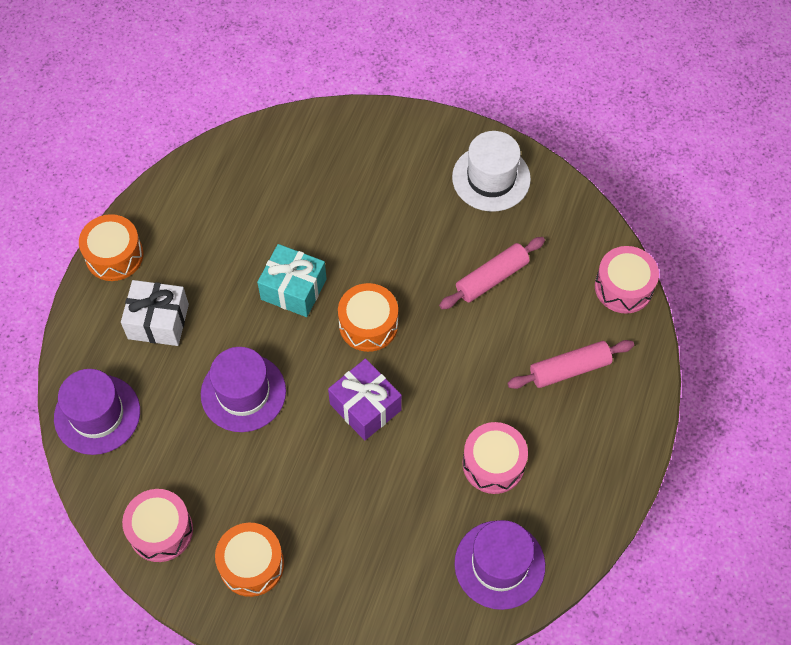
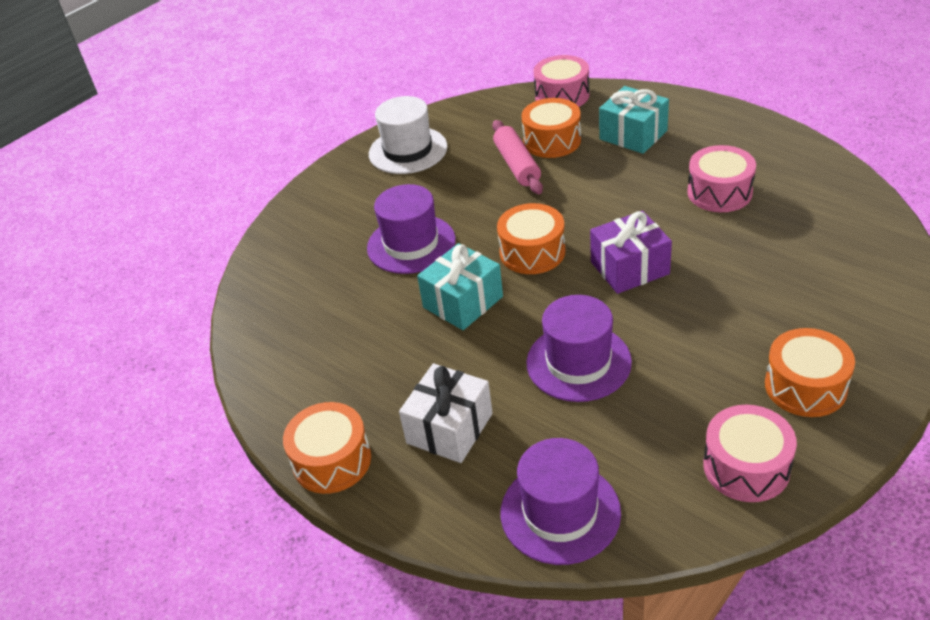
camera: 65 degrees left, 20 degrees down
purple hat [454,520,545,610] -> purple hat moved to [367,184,456,274]
pink rolling pin [507,340,634,389] -> turquoise gift [599,86,669,154]
none -> orange drum [522,98,581,158]

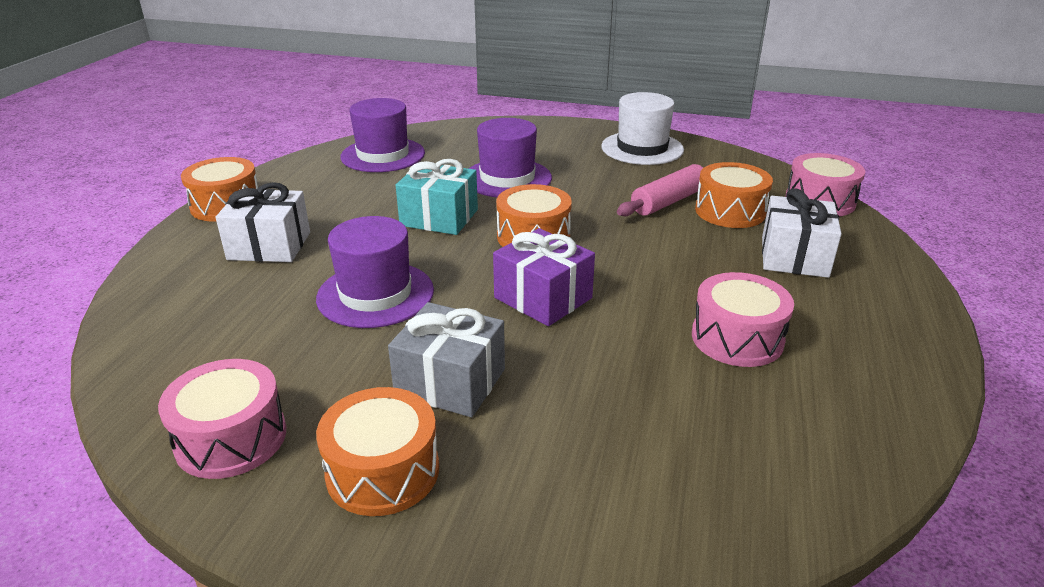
camera: 60 degrees right, 10 degrees down
purple hat [500,438,621,565] -> purple hat moved to [340,98,425,172]
turquoise gift [599,86,669,154] -> white gift [762,188,842,278]
none -> grey gift [388,302,505,417]

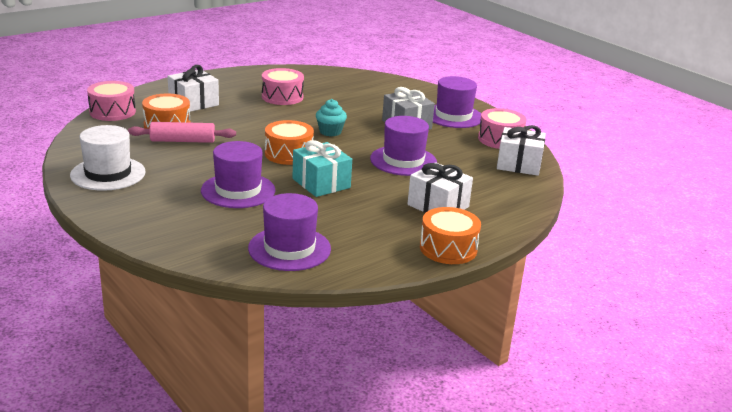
camera: 145 degrees left, 5 degrees down
orange drum [316,387,439,516] -> purple hat [433,76,481,128]
purple gift [493,228,595,326] -> turquoise cupcake [316,99,347,136]
none -> white gift [497,125,546,176]

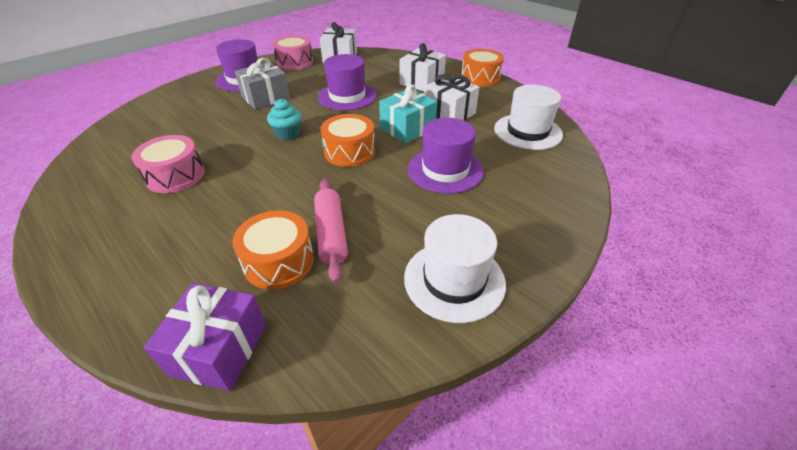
camera: 95 degrees left, 15 degrees up
pink drum [87,81,136,121] -> purple gift [144,283,266,391]
white gift [168,65,219,112] -> white gift moved to [424,74,479,121]
purple hat [248,193,331,271] -> white hat [494,84,563,150]

